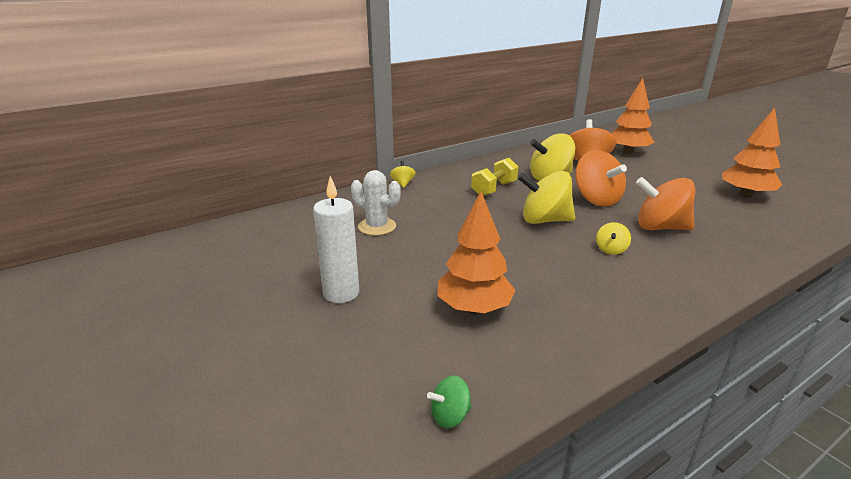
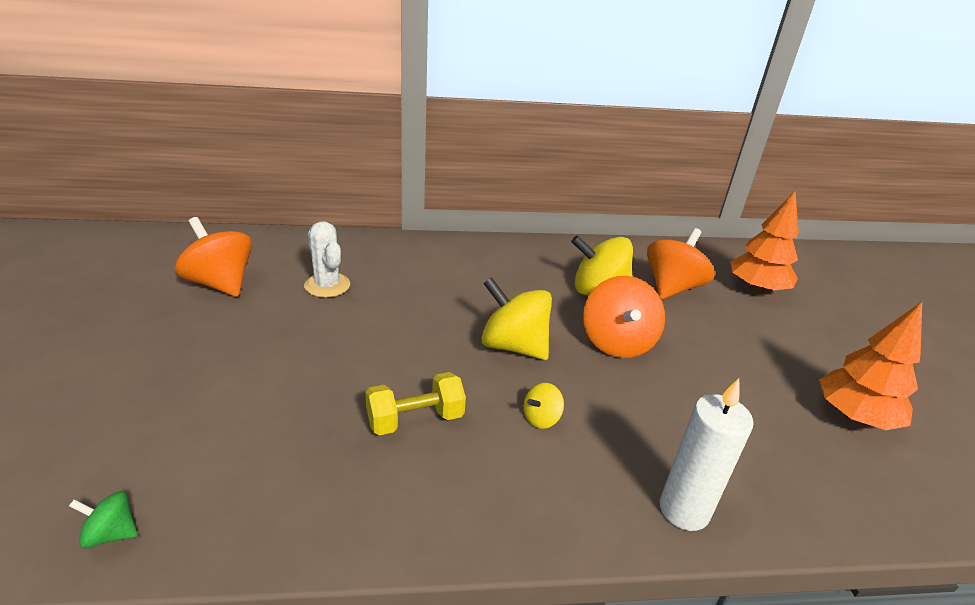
camera: 25 degrees right, 5 degrees up
white candle [313,176,359,303] -> white candle moved to [660,378,753,531]
yellow spinning top [390,161,416,188] -> none
orange tree [438,191,516,314] -> none
yellow dumbbell [471,158,518,196] -> yellow dumbbell moved to [365,372,466,435]
orange spinning top [636,177,695,230] -> orange spinning top moved to [175,217,252,297]

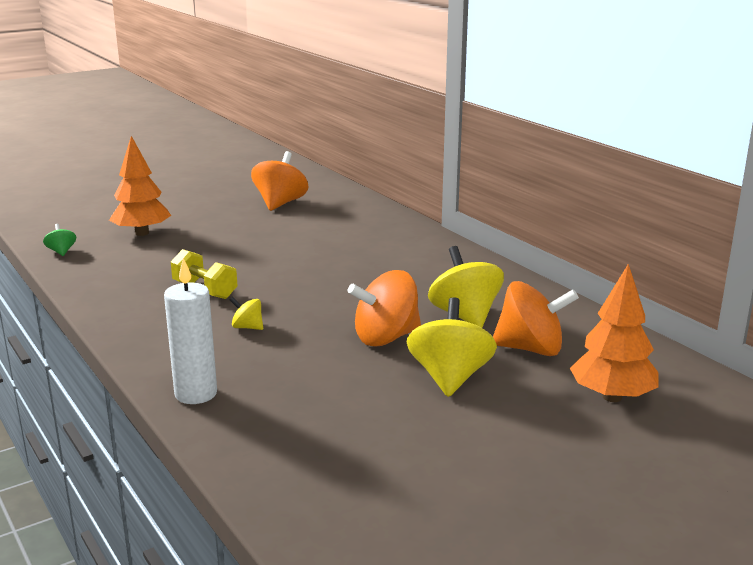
camera: 65 degrees right, 10 degrees down
white cactus [304,221,350,298] -> none
yellow spinning top [481,277,552,360] -> yellow spinning top moved to [407,297,497,397]
orange tree [819,302,922,430] -> orange tree moved to [109,136,171,236]

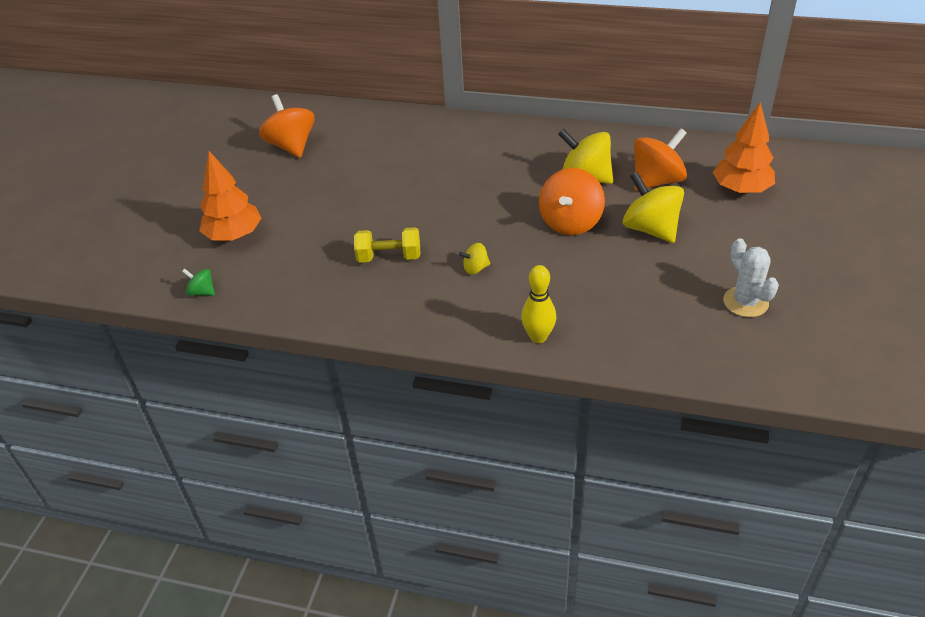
camera: 40 degrees left, 20 degrees up
white candle [164,258,217,404] -> yellow bowling pin [521,265,556,343]
none -> white cactus [723,238,779,317]

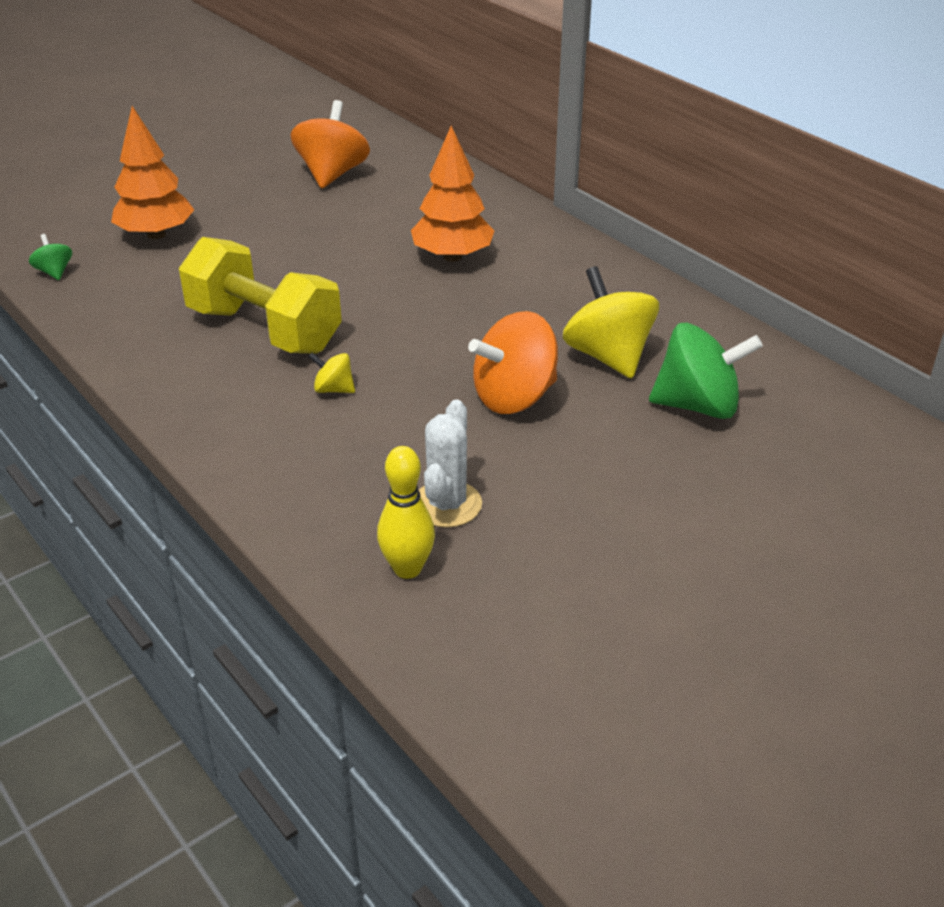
camera: 35 degrees right, 5 degrees down
yellow dumbbell [354,227,420,263] -> yellow dumbbell [179,237,342,354], size x1.73
yellow bowling pin [521,265,556,343] -> yellow bowling pin moved to [377,446,435,579]
yellow spinning top [623,172,684,243] -> none
orange spinning top [634,128,687,191] -> green spinning top [649,323,763,419]
orange tree [713,103,775,194] -> orange tree moved to [411,126,494,262]
white cactus [723,238,779,317] -> white cactus moved to [419,400,482,528]

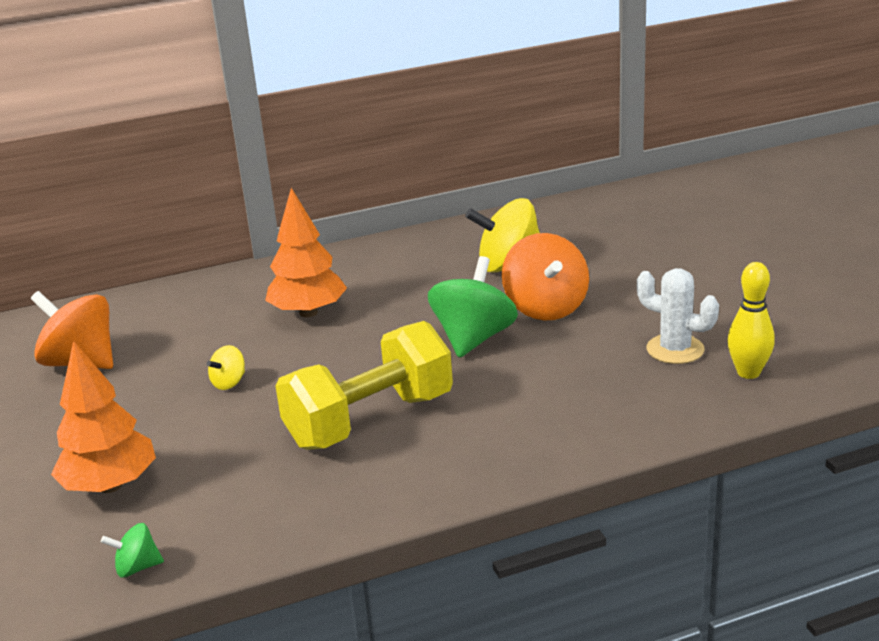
camera: 70 degrees left, 10 degrees down
yellow spinning top [308,352,355,393] -> yellow spinning top moved to [207,345,245,390]
green spinning top [649,323,763,419] -> green spinning top moved to [428,256,518,358]

